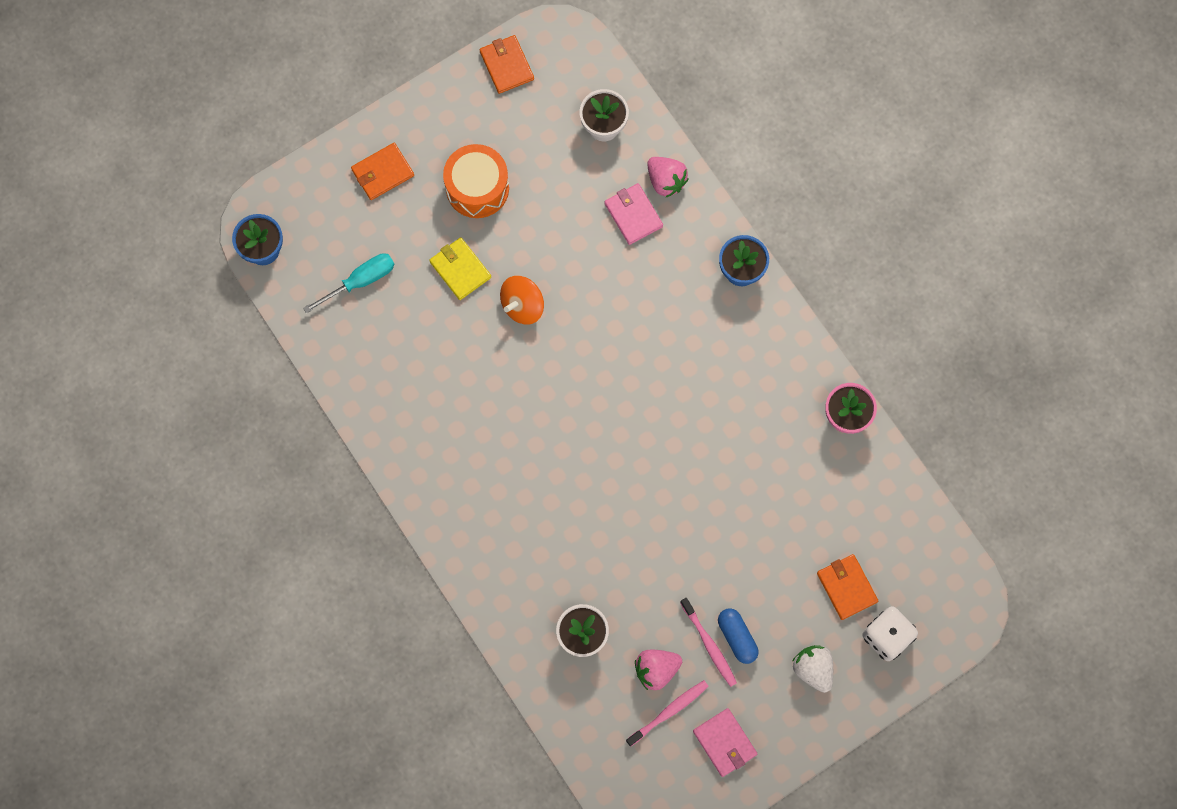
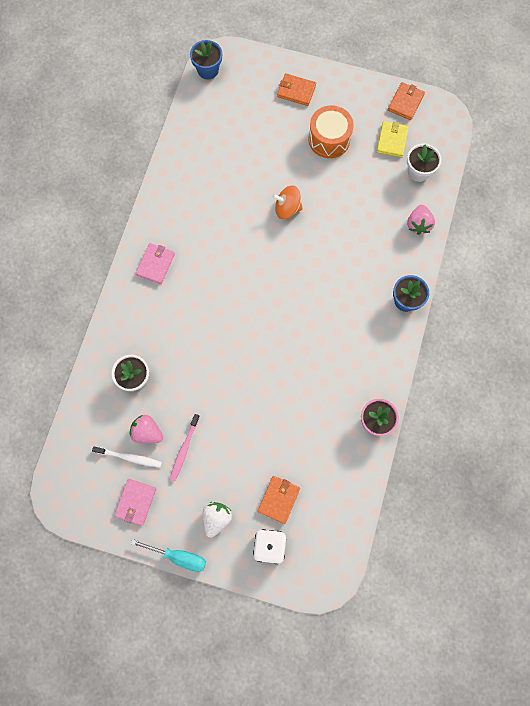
camera: 50 degrees right, 0 degrees up
turquoise screwdriver [303,253,394,313] -> turquoise screwdriver moved to [131,539,206,572]
yellow wallet [429,237,491,300] -> yellow wallet moved to [377,121,409,158]
pink wallet [604,183,663,245] -> pink wallet moved to [136,243,175,284]
pink toothbrush [626,680,709,746] -> white toothbrush [92,447,162,467]
blue capsule [718,608,759,664] -> none

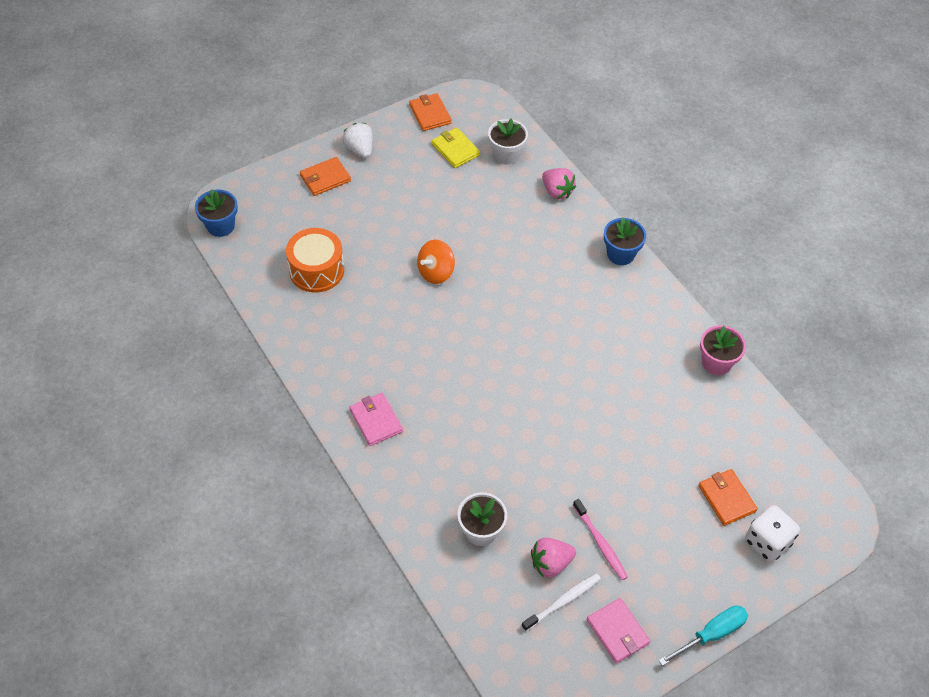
camera: 50 degrees left, 20 degrees down
white strawberry [202,502,232,538] -> white strawberry moved to [342,123,373,158]
orange drum [308,105,354,158] -> orange drum moved to [286,228,344,293]

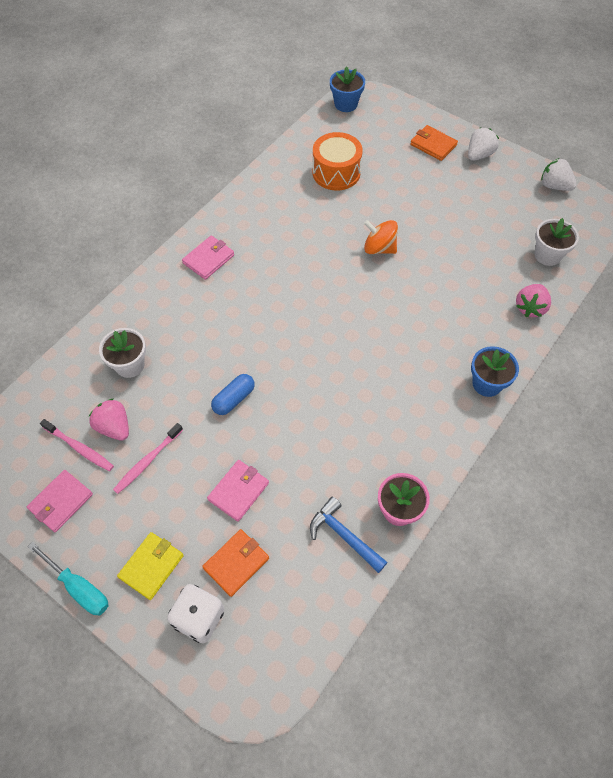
camera: 70 degrees right, 5 degrees up
orange wallet [409,93,452,131] -> white strawberry [541,158,577,191]
yellow wallet [432,128,480,168] -> yellow wallet moved to [117,532,184,600]
white toothbrush [521,573,601,631] -> pink toothbrush [40,419,114,471]
none -> pink wallet [207,460,269,522]
none -> blue capsule [211,374,255,415]
none -> blue hammer [310,496,388,573]

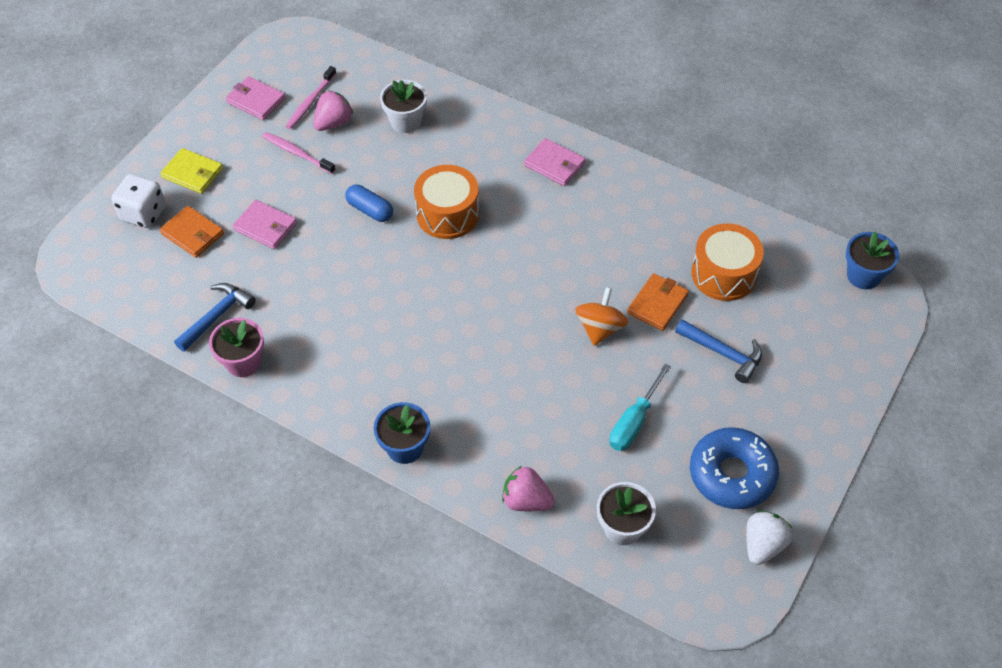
camera: 85 degrees right, 5 degrees down
turquoise screwdriver [28,542,109,615] -> turquoise screwdriver moved to [609,364,671,451]
orange wallet [410,125,458,161] -> orange wallet moved to [627,273,689,331]
white strawberry [468,128,499,161] -> none
none -> orange drum [414,165,479,239]
none -> blue hammer [675,319,762,383]
none -> blue donut [690,427,779,509]

